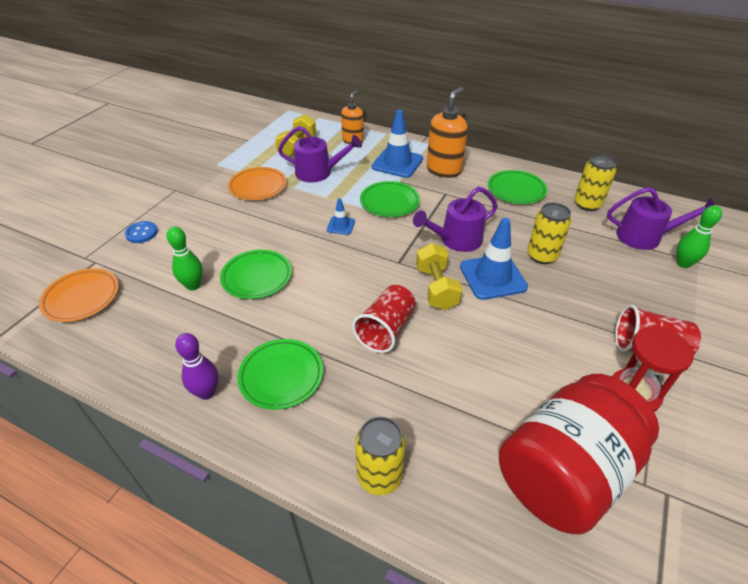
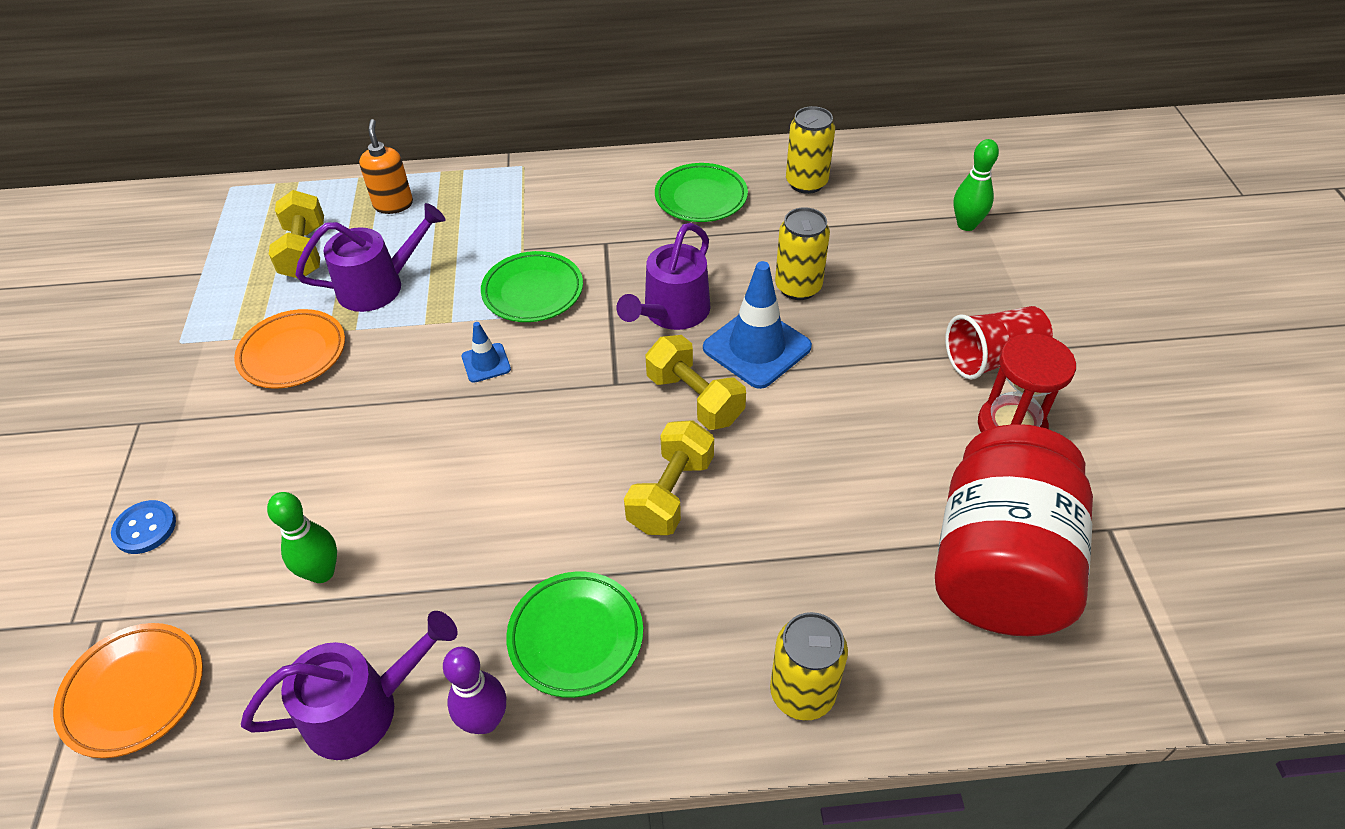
camera: 30 degrees left, 5 degrees up
green plate [220,250,292,299] -> none
red cup [352,285,416,353] -> yellow dumbbell [624,420,714,535]
blue traffic cone [372,110,423,178] -> none
orange soap dispenser [427,87,468,178] -> none
purple watering can [607,187,715,250] -> purple watering can moved to [241,611,458,760]

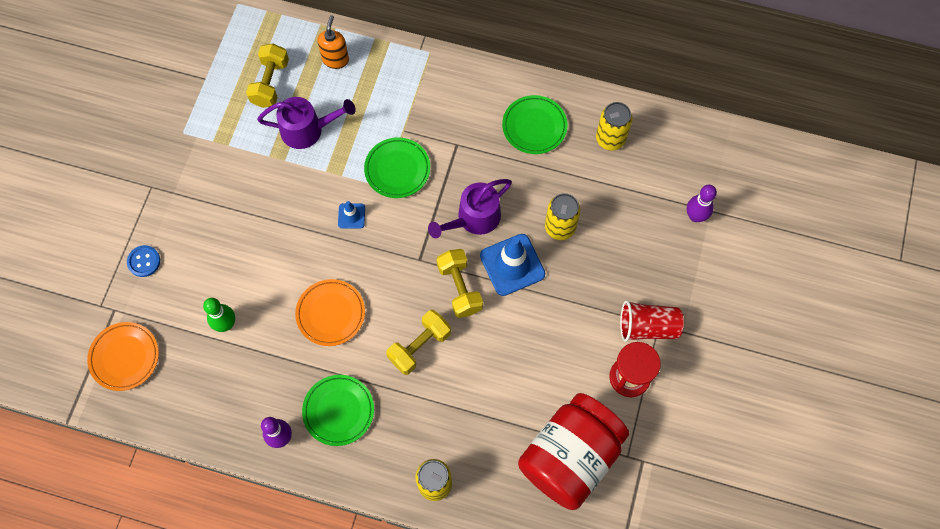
camera: 20 degrees right, 20 degrees up
orange plate [234,309,345,389] -> orange plate moved to [295,279,365,346]
purple watering can [241,611,458,760] -> none
green bowling pin [953,139,999,231] -> purple bowling pin [687,185,717,222]

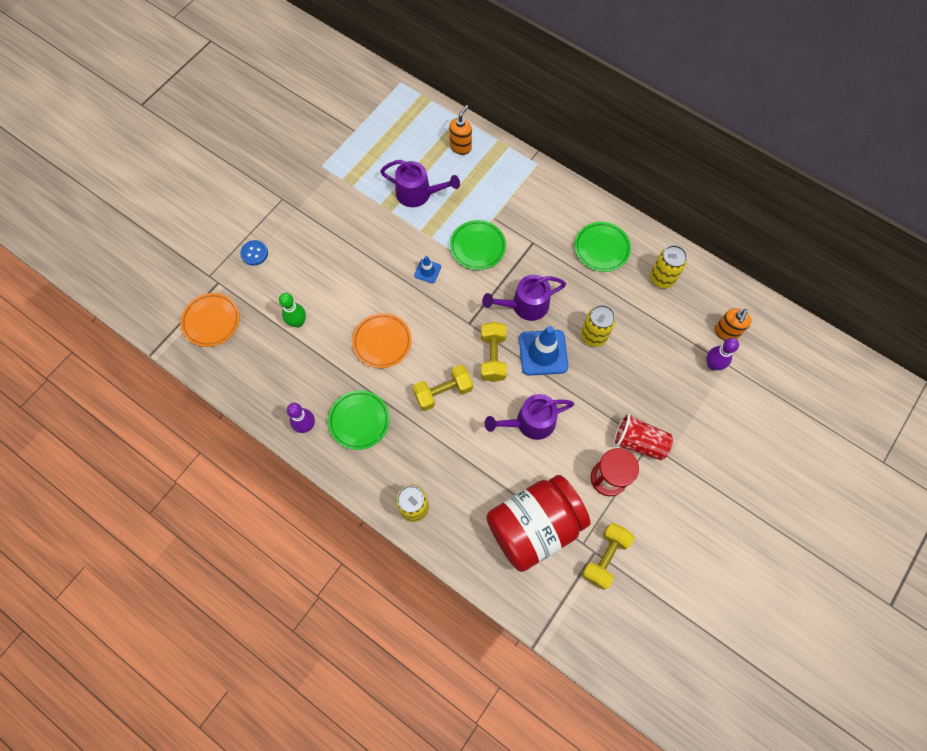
camera: 20 degrees right, 0 degrees up
yellow dumbbell [246,43,289,108] -> yellow dumbbell moved to [582,523,635,590]
none -> purple watering can [485,394,574,440]
none -> orange soap dispenser [715,308,752,341]

